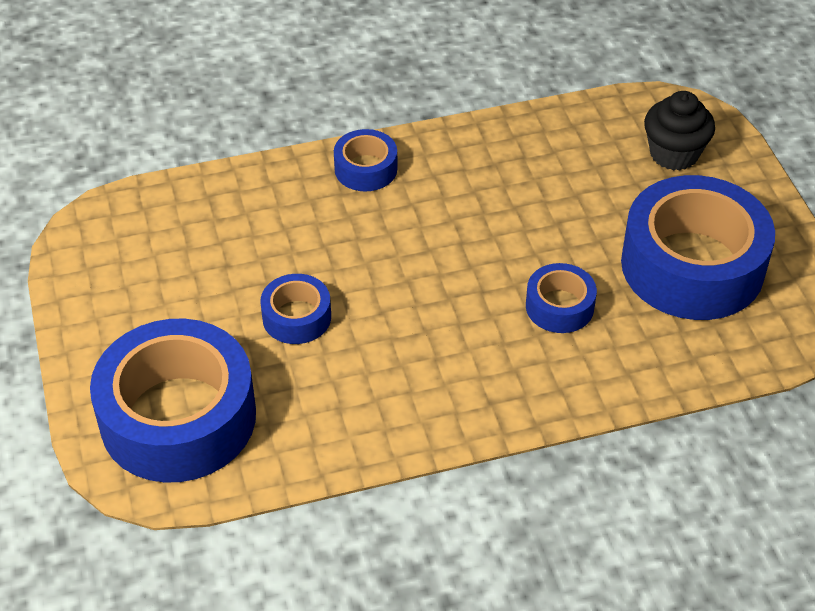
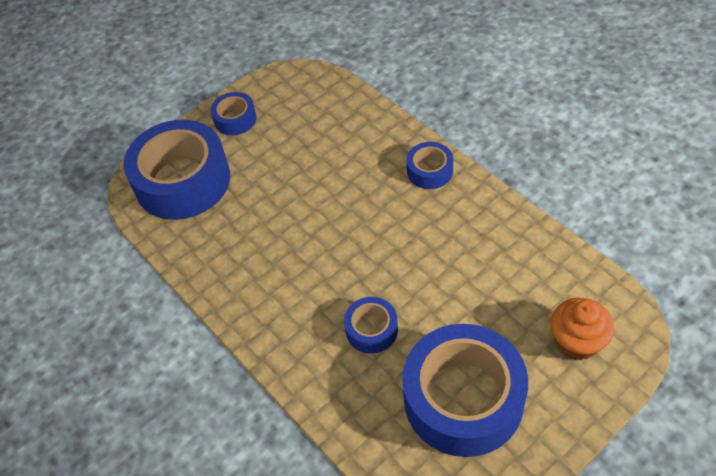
camera: 70 degrees right, 5 degrees up
blue tape [260,274,331,344] -> blue tape moved to [211,92,257,135]
black cupcake [644,91,715,171] -> orange cupcake [551,298,614,361]

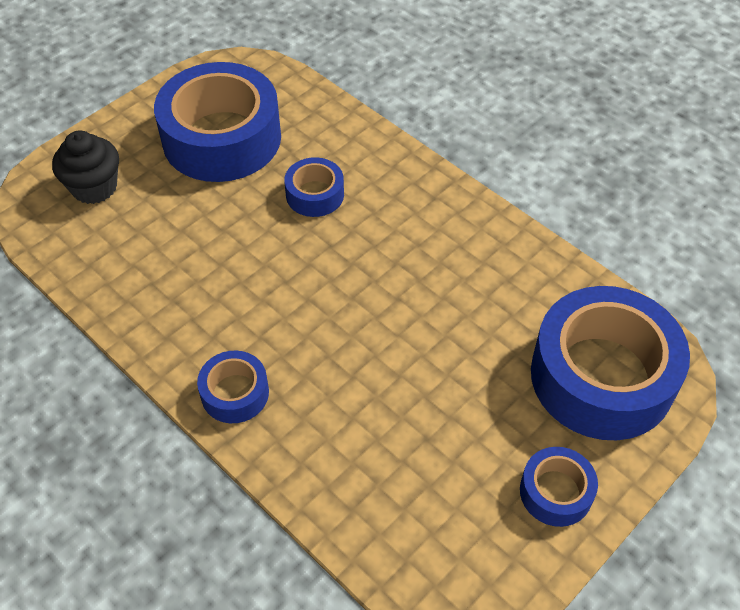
camera: 170 degrees right, 0 degrees up
orange cupcake [551,298,614,361] -> black cupcake [52,131,119,204]

